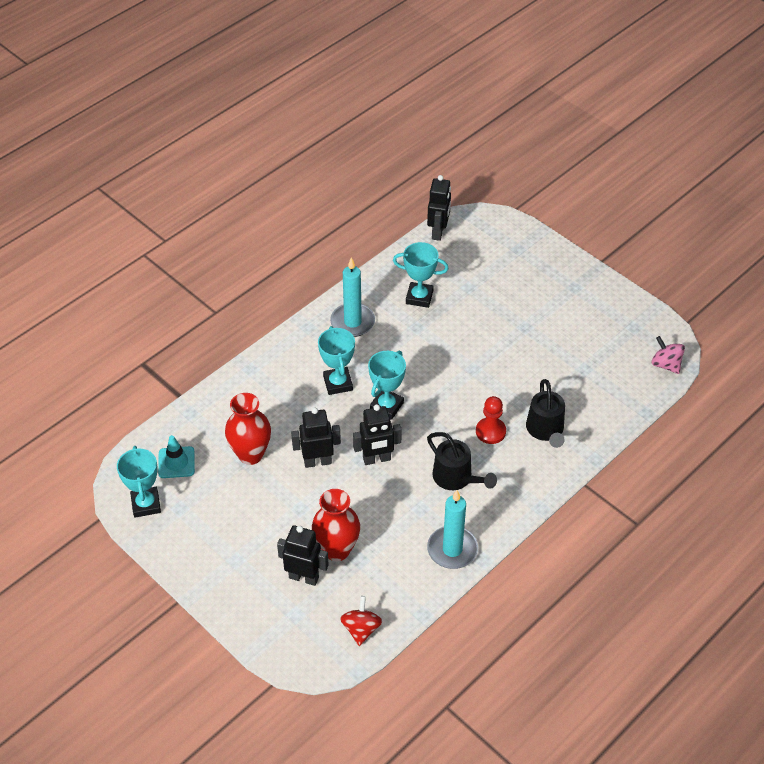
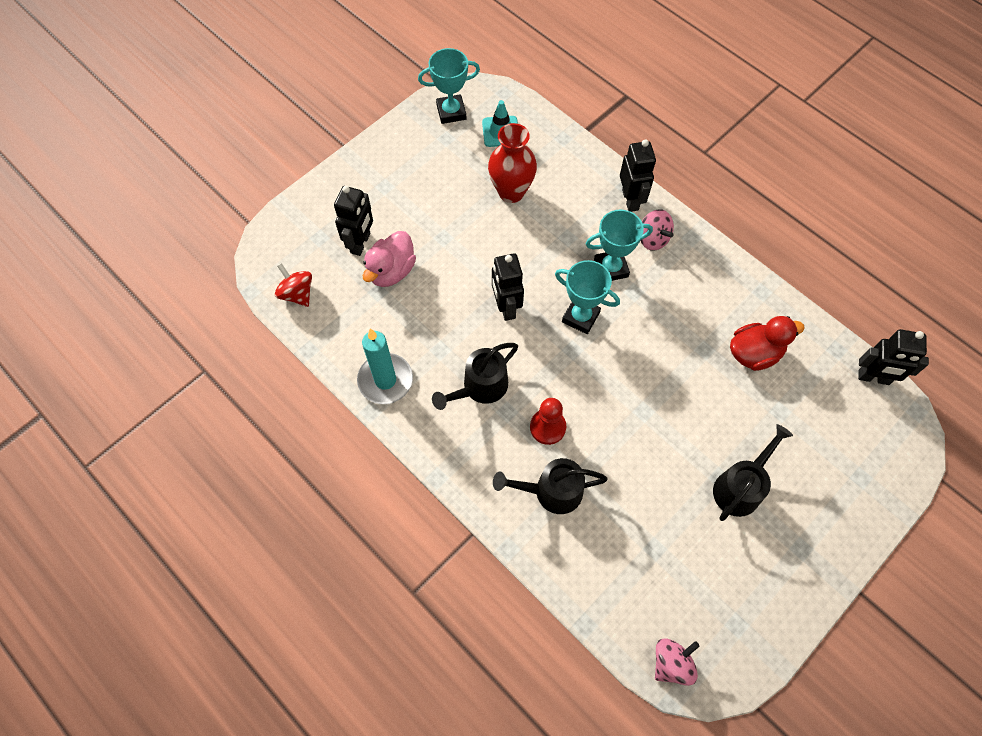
camera: 90 degrees right, 15 degrees up
black robot [291,407,341,468] -> black robot moved to [620,139,656,212]
red vase [312,489,360,561] -> pink duck [363,231,416,287]
turquoise candle [330,258,375,337] -> none
red spinning top [340,596,382,646] -> red spinning top turned 135 degrees counterclockwise [275,263,312,307]
turquoise trophy [393,242,449,308] -> red duck [730,316,805,371]
none -> pink spinning top [640,209,674,251]
none -> black watering can [713,424,793,521]

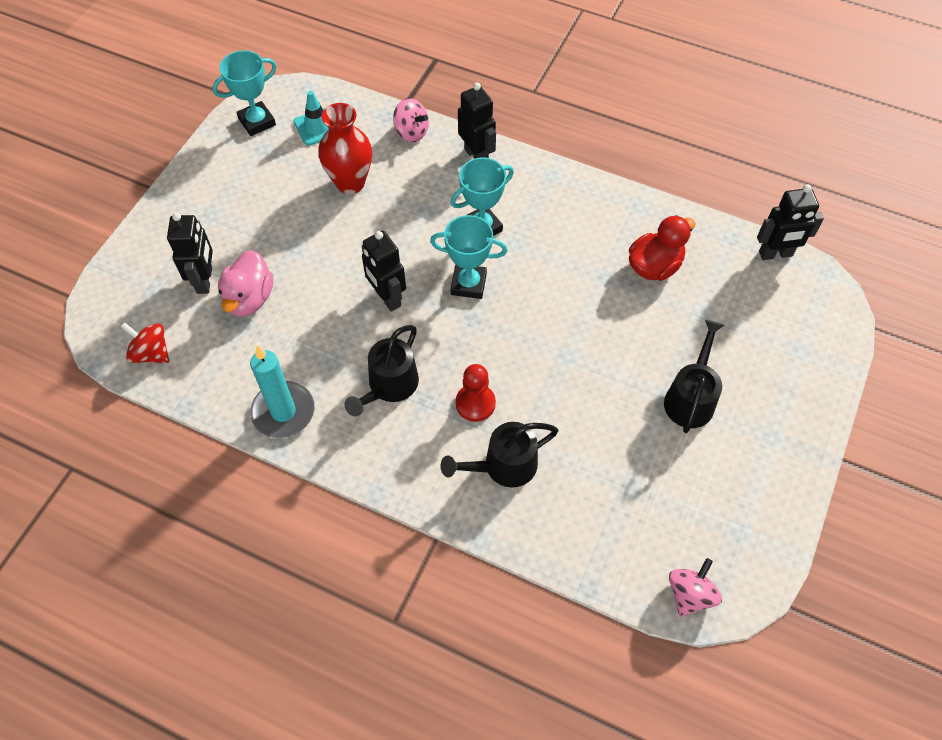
camera: 20 degrees left, 5 degrees down
pink spinning top [640,209,674,251] -> pink spinning top moved to [393,98,429,142]

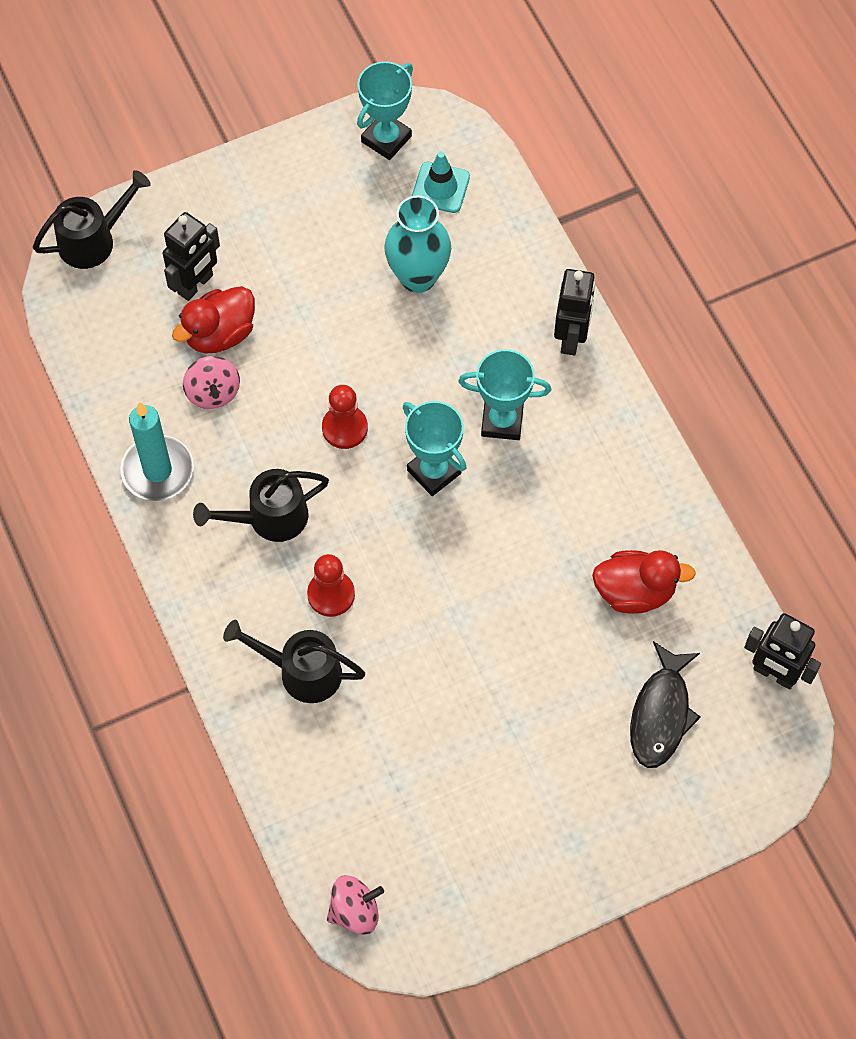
camera: 40 degrees right, 5 degrees up
red spinning top [120,322,169,363] -> none
turquoise trophy [212,50,277,136] -> turquoise trophy turned 60 degrees counterclockwise [357,61,413,160]
pink duck [218,250,273,317] -> red duck [172,286,255,354]
red vase [318,103,372,194] -> turquoise vase [384,195,451,293]
black robot [362,231,406,312] -> red pawn [322,385,368,449]
pink spinning top [393,98,429,142] -> pink spinning top moved to [183,356,240,409]
black watering can [664,320,724,433] -> black watering can moved to [33,170,151,269]
none -> black fish [630,641,701,768]

